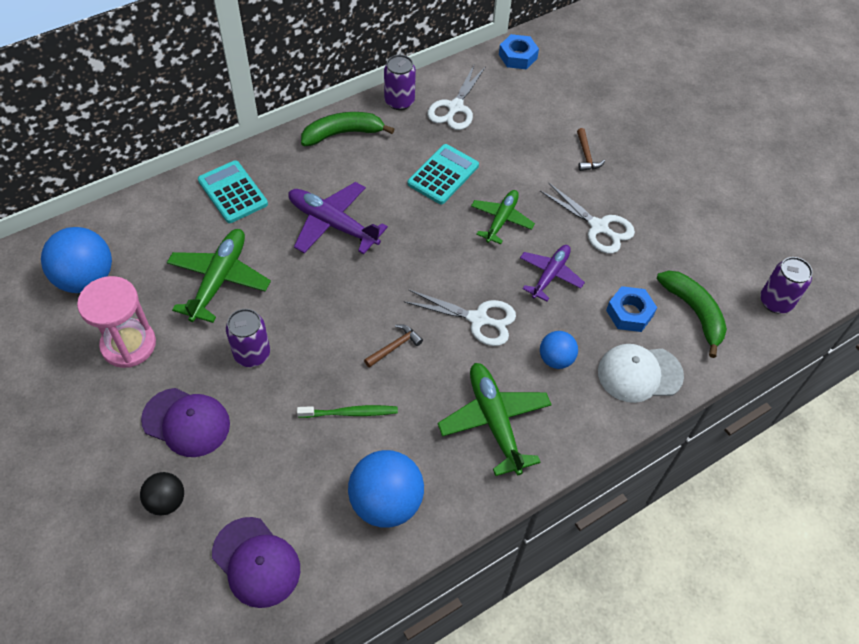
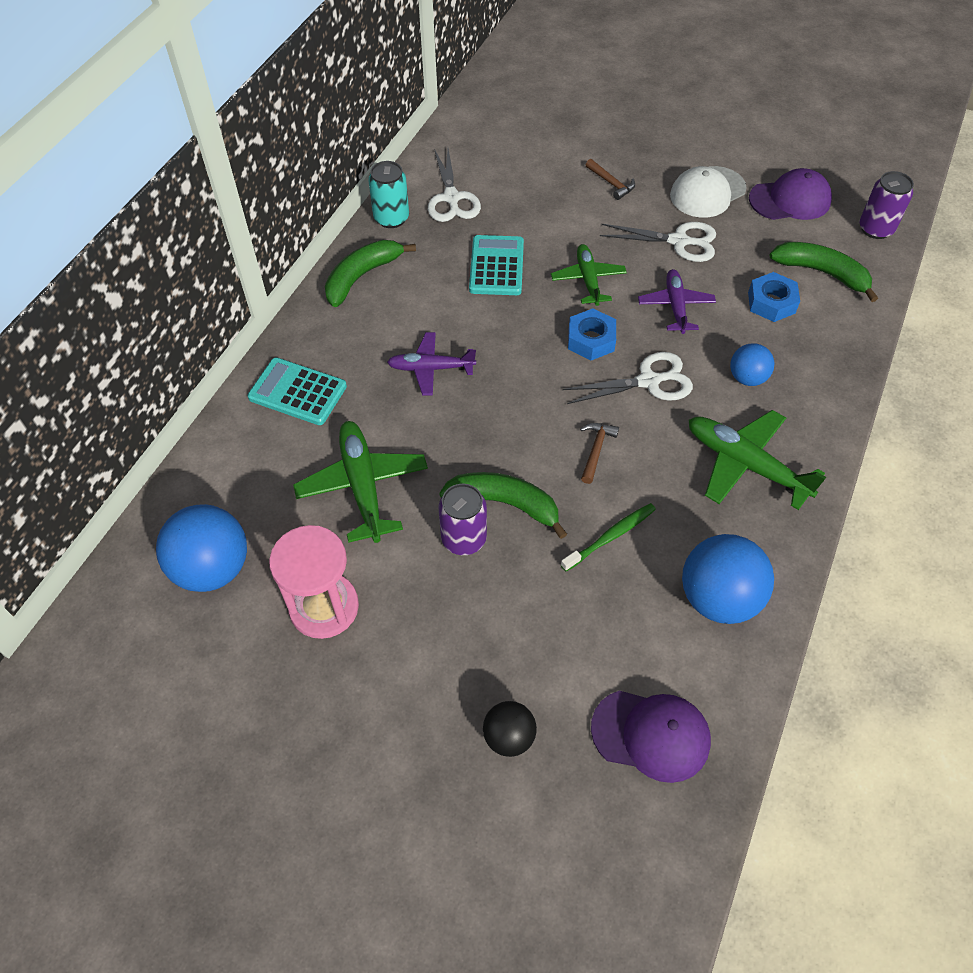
camera: 30 degrees left, 0 degrees up
purple cap [141,388,230,457] -> purple cap moved to [749,168,832,220]
purple plane [288,182,388,254] -> purple plane [387,332,476,395], size x0.66
purple can [384,55,416,110] -> turquoise can [369,161,409,228]
blue nut [499,34,539,69] -> blue nut moved to [568,309,616,360]
white cap [598,344,684,403] -> white cap moved to [670,166,747,218]
none -> green banana [439,472,567,539]

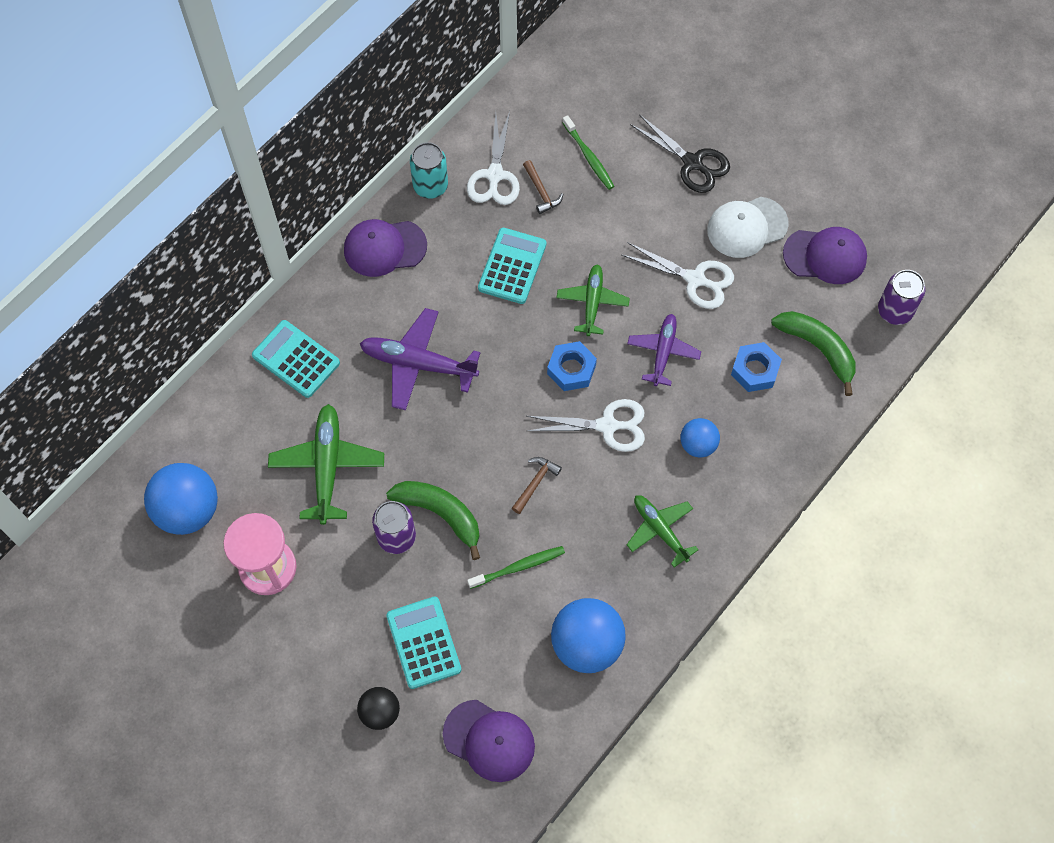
camera: 15 degrees right, 10 degrees up
green banana [325,240,416,307] -> purple cap [344,219,427,277]
purple plane [387,332,476,395] -> purple plane [360,308,481,410], size x1.52
brown hammer [586,159,635,200] -> brown hammer moved to [523,160,563,214]
green plane [689,410,826,510] -> green plane [626,495,699,567], size x0.66
none -> turquoise calculator [386,597,461,689]
none -> green toothbrush [562,115,614,190]
none -> black scissors [630,114,730,193]

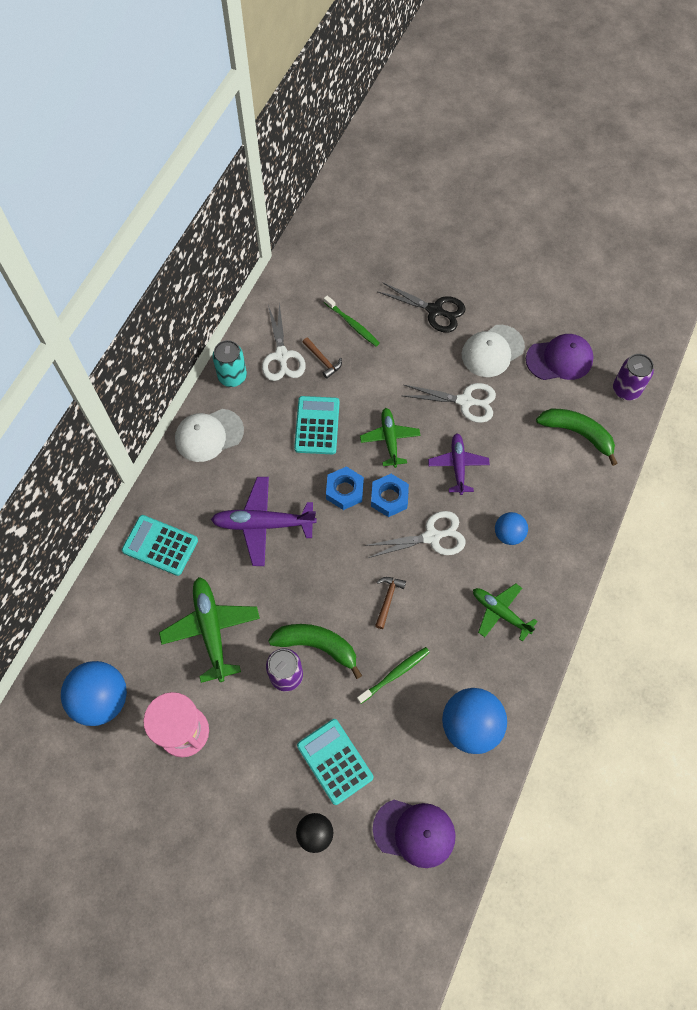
camera: 15 degrees left, 0 degrees up
purple cap [344,219,427,277] -> white cap [175,409,244,462]
blue nut [731,342,782,392] -> blue nut moved to [326,466,364,510]

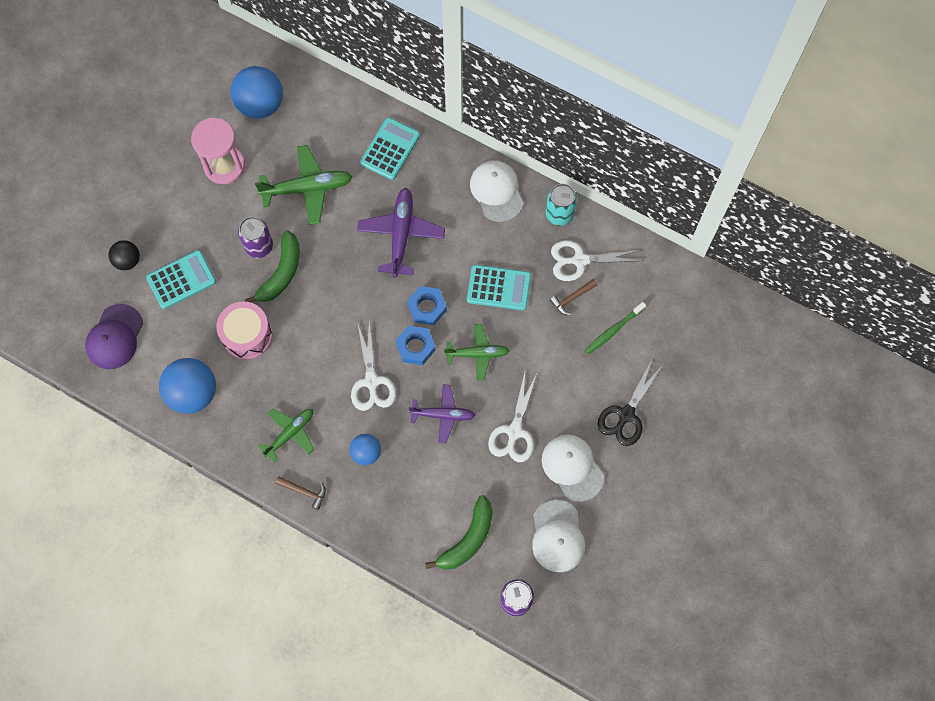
camera: 95 degrees right, 5 degrees up
green toothbrush [357,647,430,704] -> pink drum [216,302,273,360]
brown hammer [375,577,406,629] -> brown hammer moved to [276,477,326,510]
purple cap [526,334,593,380] -> white cap [532,500,585,572]

